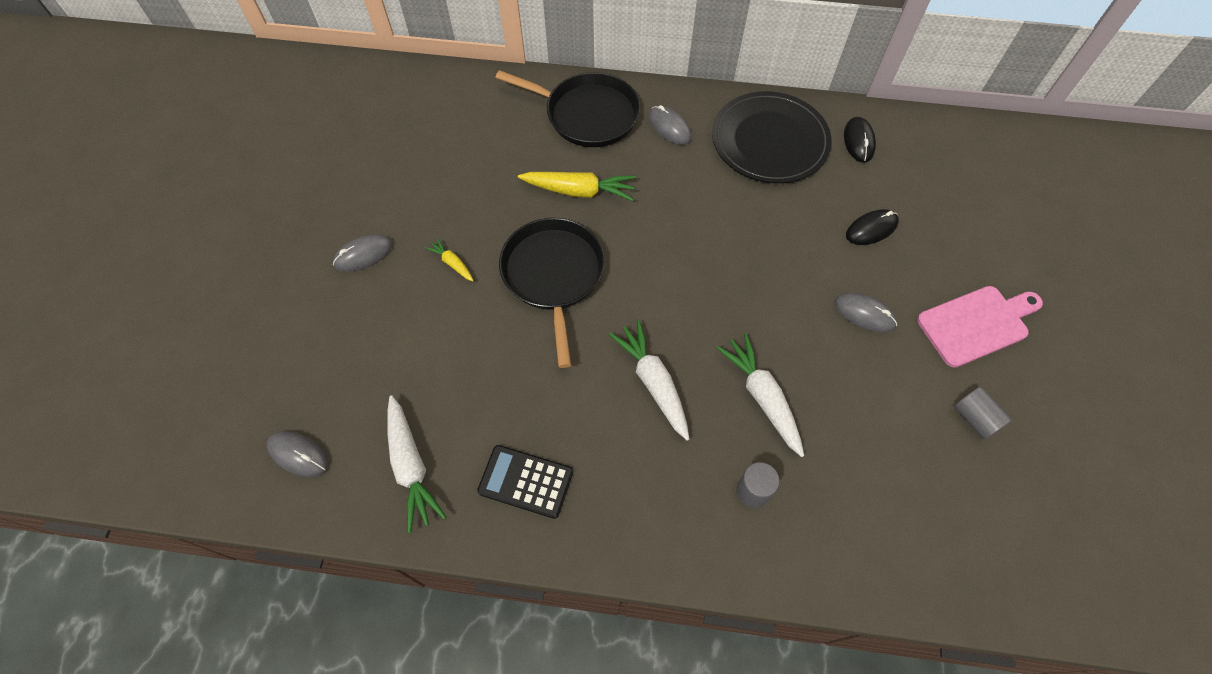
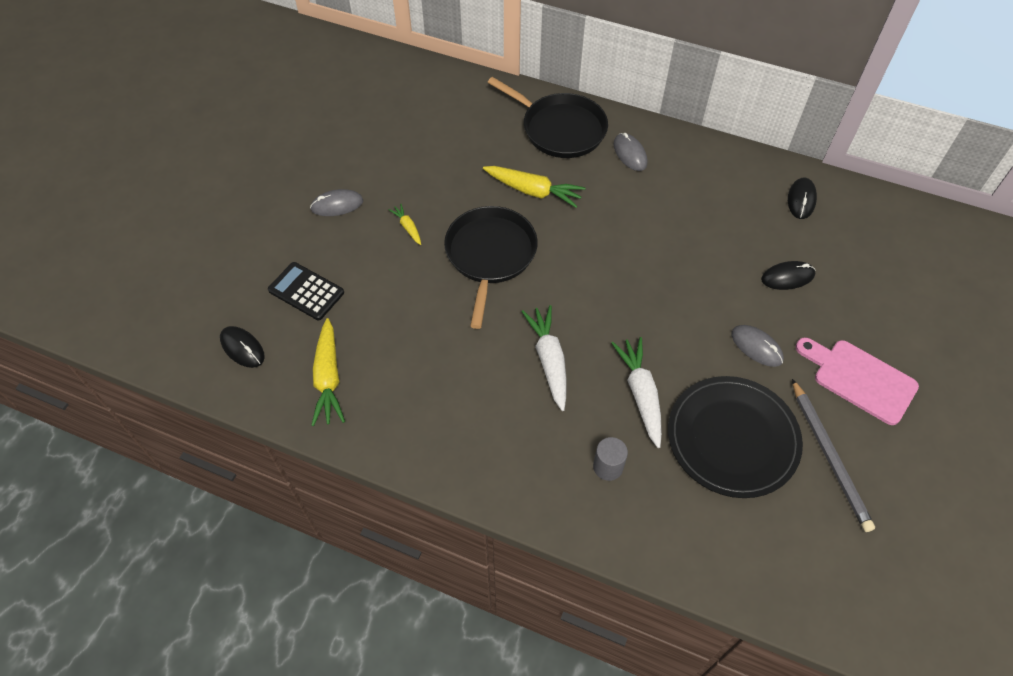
camera: 15 degrees right, 5 degrees down
grey mouse [267,431,328,477] -> black mouse [220,326,265,368]
white carrot [387,395,446,533] -> yellow carrot [311,318,345,426]
black calculator [477,445,573,519] -> black calculator moved to [268,262,344,320]
black plate [712,91,832,183] -> black plate moved to [668,376,803,498]
pink cutting board [917,286,1043,368] -> pink cutting board turned 135 degrees counterclockwise [795,337,919,425]
grey cylinder [954,386,1012,439] -> grey pencil [792,379,875,532]

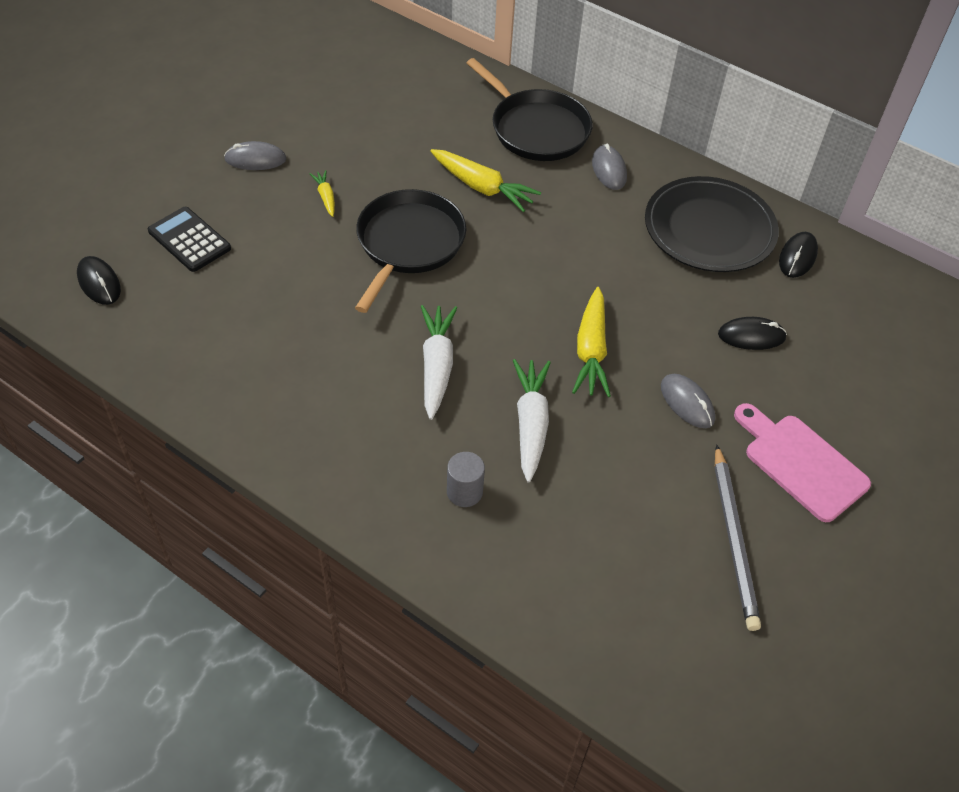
camera: 10 degrees right, 5 degrees down
yellow carrot [311,318,345,426] -> yellow carrot moved to [572,287,611,397]
black plate [668,376,803,498] -> black plate moved to [645,176,779,272]

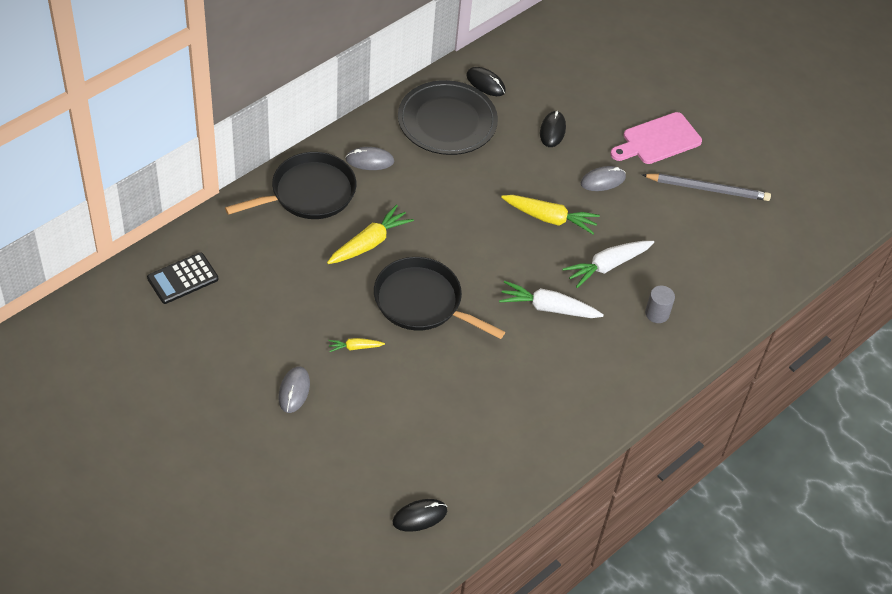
camera: 80 degrees left, 0 degrees up
black calculator [148,207,231,272] -> black calculator moved to [147,252,218,304]
white carrot [513,359,551,483] -> white carrot turned 45 degrees counterclockwise [562,241,654,288]

